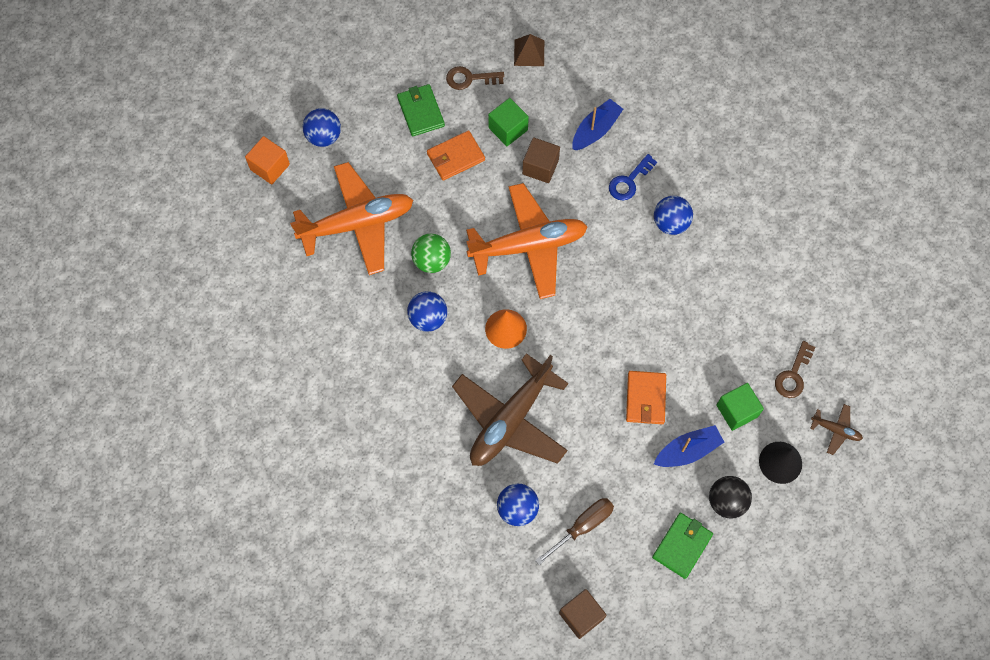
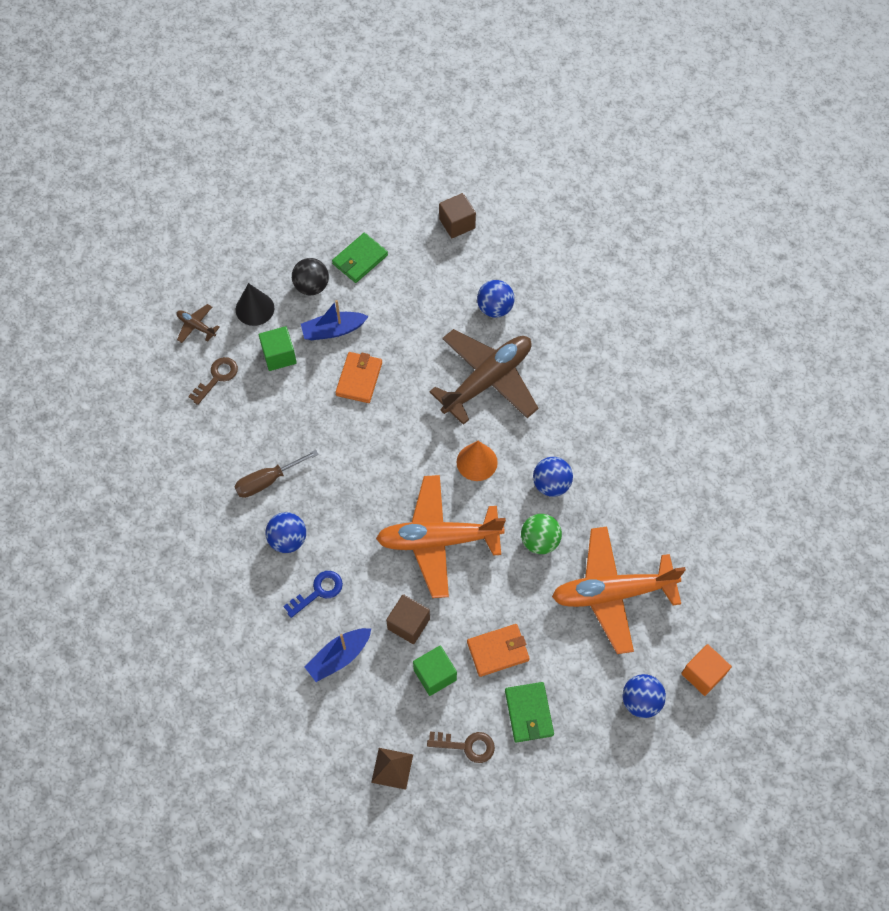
camera: 170 degrees left, 5 degrees down
brown screwdriver [535,498,614,565] -> brown screwdriver moved to [234,450,319,498]

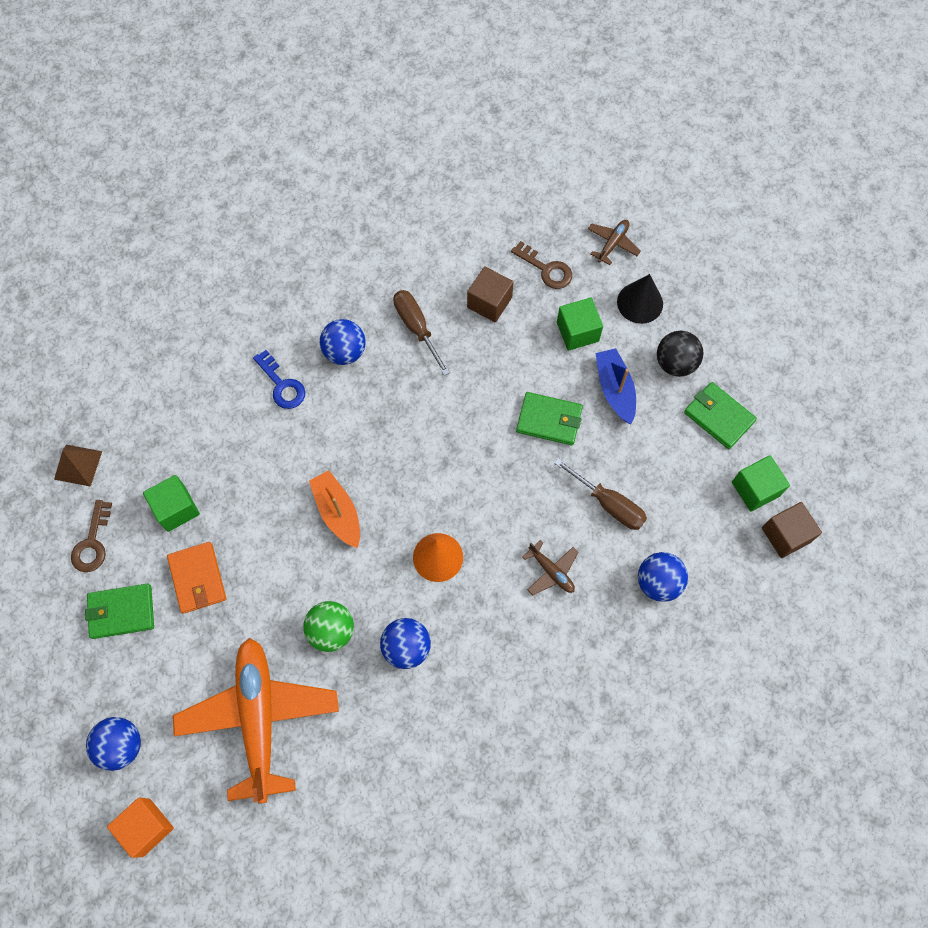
camera: 90 degrees right, 5 degrees up
blue boat [304,628,371,682] -> none
orange wallet [335,352,382,403] -> green wallet [516,392,583,446]
orange plane [376,475,506,598] -> orange boat [309,471,360,548]
brown cube [386,594,430,644] -> brown cube moved to [467,266,514,322]
brown plane [429,329,539,425] -> brown plane [522,540,579,595], size x0.41
none -> brown screwdriver [554,458,647,530]
none -> green cube [732,455,790,512]

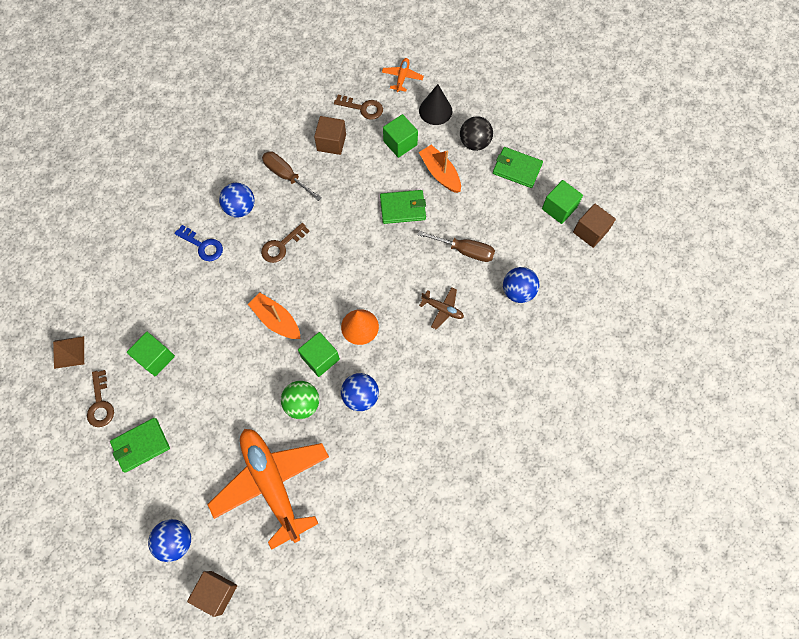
camera: 20 degrees left, 0 degrees up
orange cube [107,798,174,858] -> brown cube [187,571,237,617]
orange wallet [167,542,226,614] -> none
brown plane [588,220,641,265] -> orange plane [382,58,424,92]
blue boat [595,348,636,424] -> orange boat [419,145,461,193]
none -> brown key [261,223,310,263]
none -> green cube [298,332,340,377]

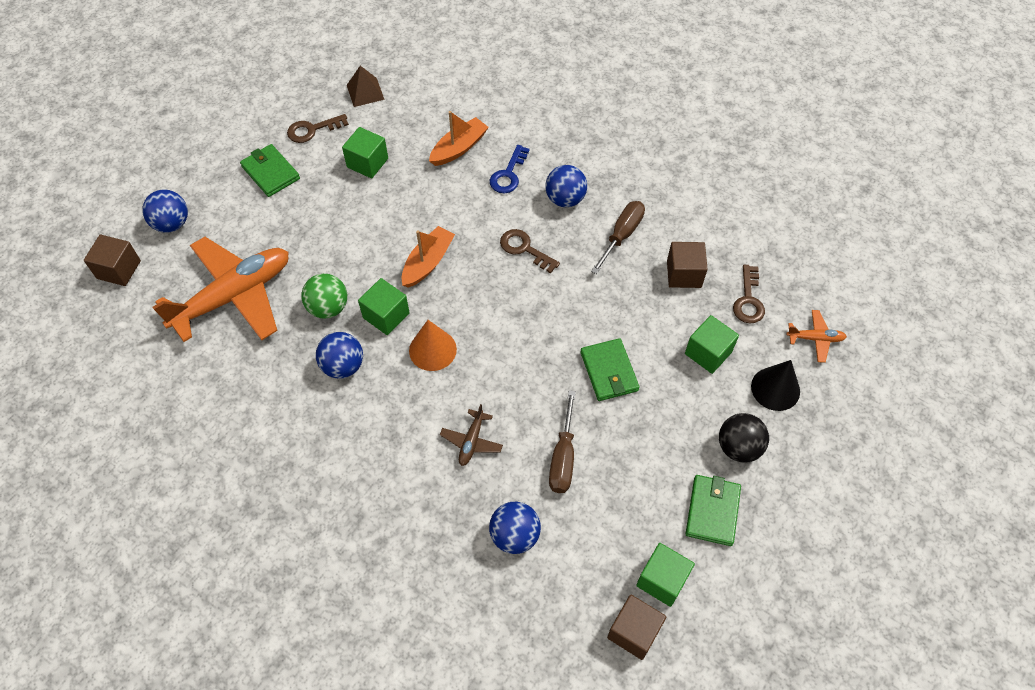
camera: 80 degrees right, 10 degrees down
orange boat [419,145,461,193] -> orange boat moved to [429,111,489,166]

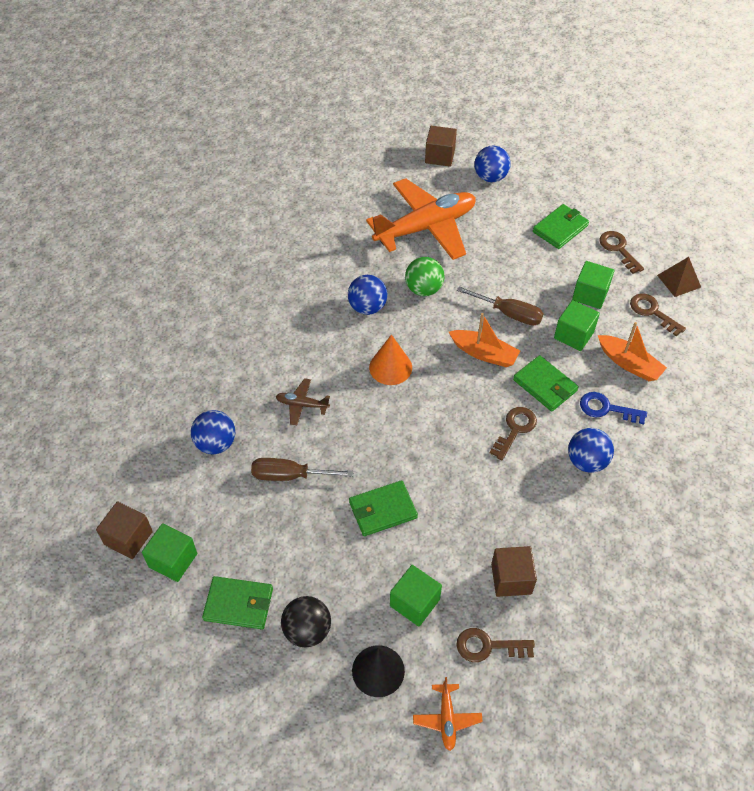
camera: 85 degrees right, 5 degrees down
orange plane [153,237,288,342] -> orange plane turned 75 degrees counterclockwise [366,178,476,260]
green cube [358,278,410,335] -> green cube moved to [554,300,600,351]
brown screwdriver [591,201,645,274] -> brown screwdriver moved to [457,286,544,326]
none -> green wallet [513,355,579,411]
none -> brown key [630,293,686,337]

